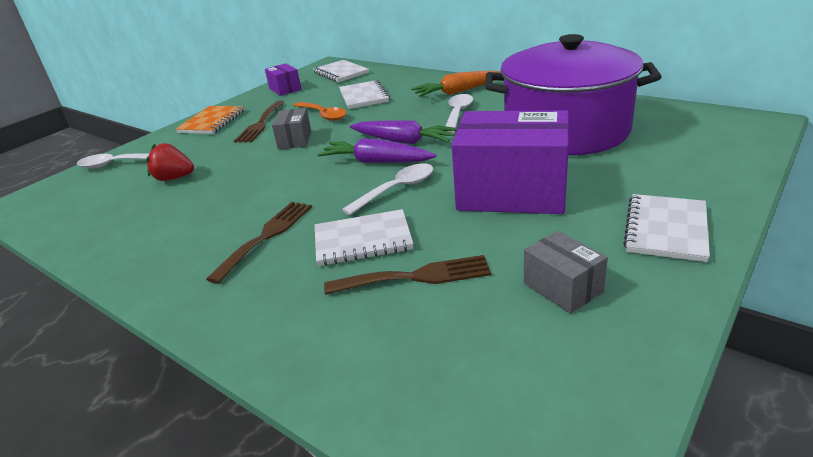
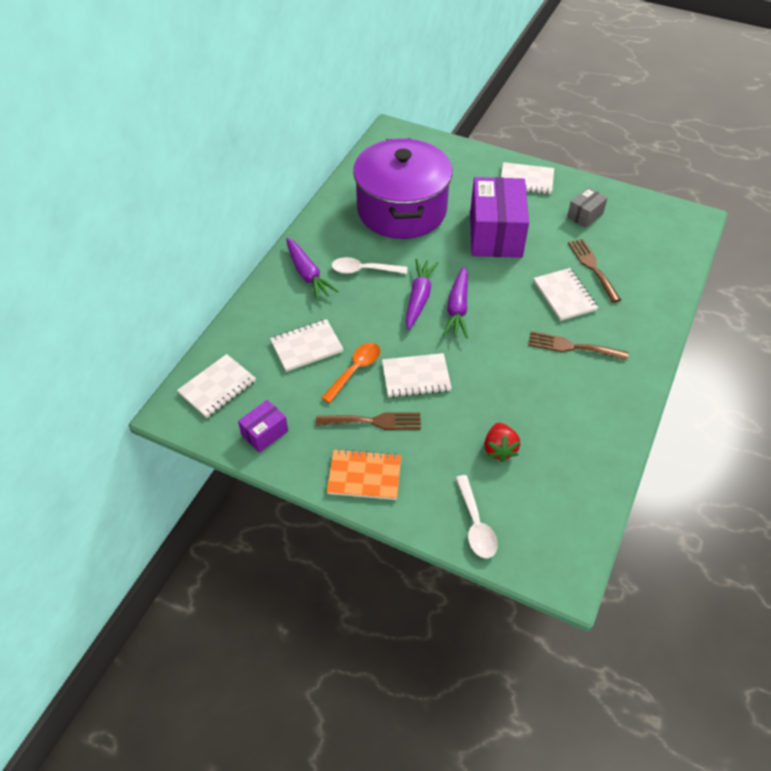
camera: 105 degrees left, 20 degrees up
grey box [272,108,311,149] -> white notebook [382,353,452,398]
white spoon [342,163,433,215] -> none
orange carrot [411,71,501,97] -> purple carrot [286,238,339,301]

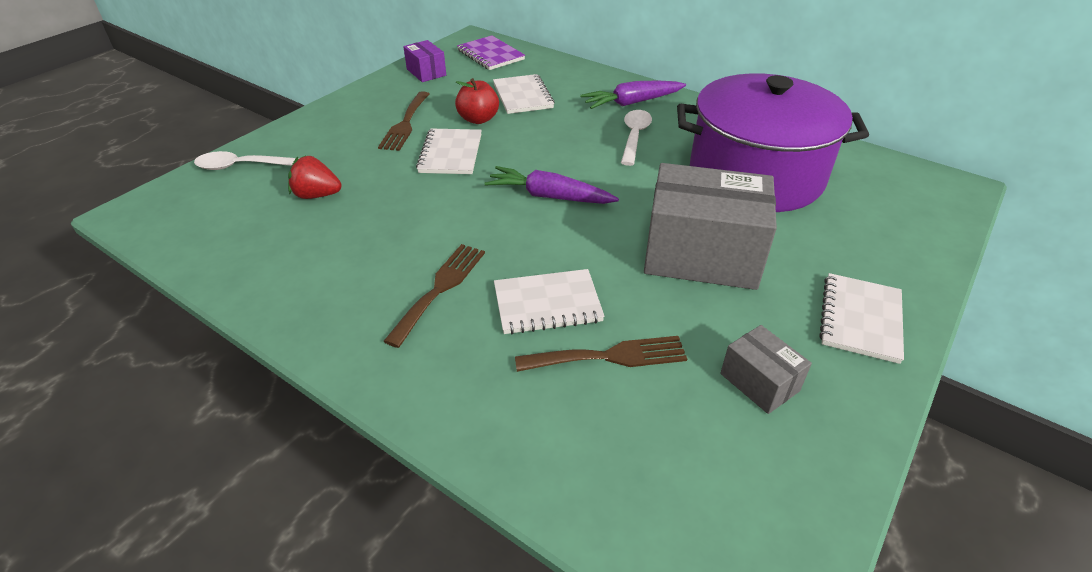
camera: 100 degrees right, 10 degrees down
white notebook [177,354,256,418] -> purple notebook [457,36,525,70]
orange spoon [321,343,380,403] -> red apple [455,78,499,124]
orange notebook [327,449,401,500] -> none
purple carrot [406,259,439,330] -> none
purple box [470,177,529,258] -> grey box [644,163,777,290]

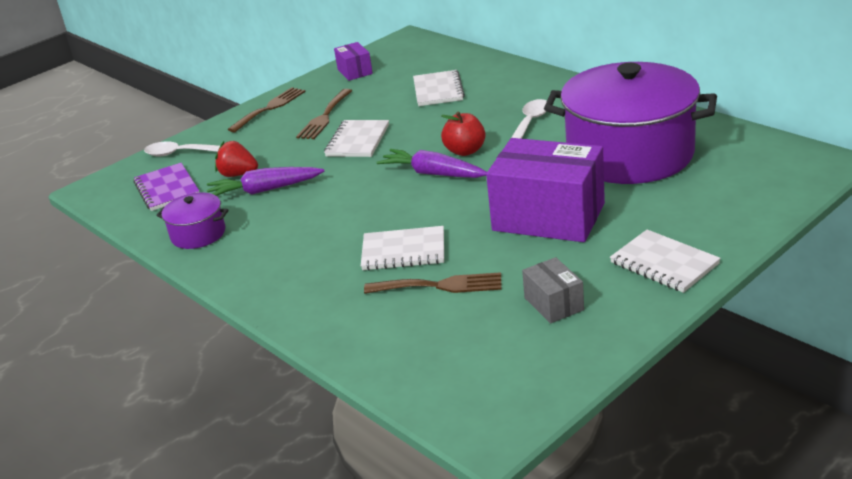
camera: 15 degrees right, 10 degrees down
brown fork [383,244,485,348] -> brown fork moved to [227,87,306,132]
red apple [455,78,499,124] -> red apple moved to [441,112,485,156]
purple notebook [457,36,525,70] -> purple notebook moved to [134,163,199,211]
purple carrot [580,80,686,109] -> purple carrot moved to [207,167,324,196]
grey box [644,163,777,290] -> purple box [486,138,605,242]
white notebook [819,273,904,364] -> white notebook turned 75 degrees counterclockwise [610,230,721,293]
none -> purple pot [157,193,229,249]

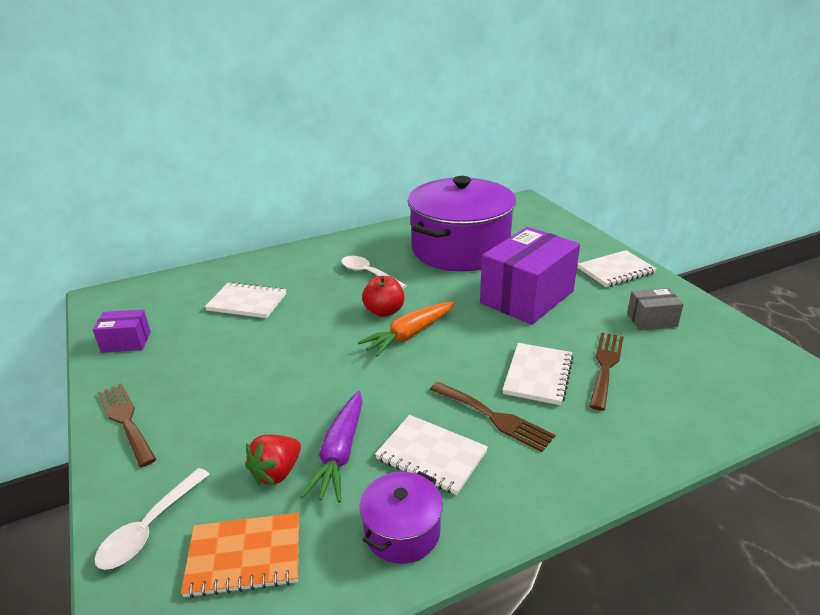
camera: 75 degrees left, 0 degrees up
purple notebook [134,163,199,211] -> orange notebook [181,513,299,598]
brown fork [296,89,352,139] -> brown fork moved to [430,382,555,452]
white notebook [324,120,389,157] -> white notebook moved to [375,415,488,495]
purple carrot [376,149,487,178] -> orange carrot [358,302,455,357]

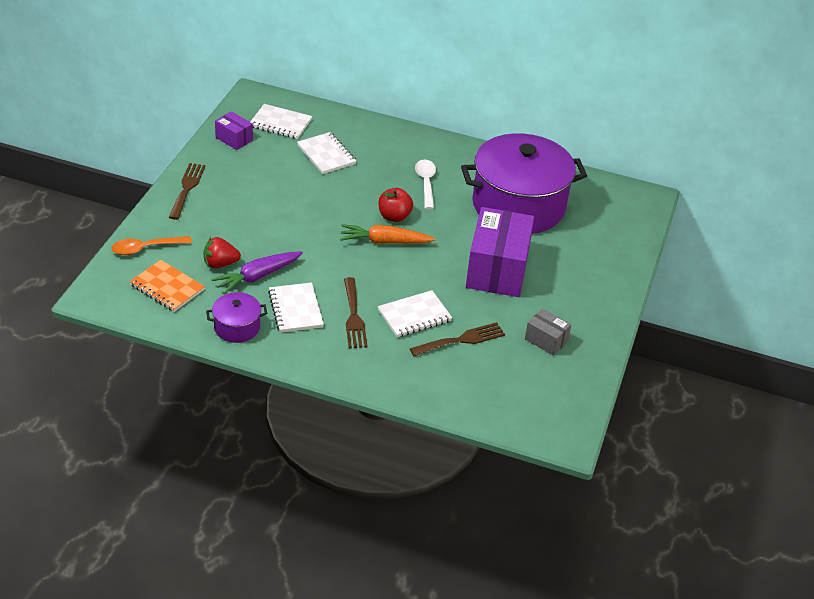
camera: 40 degrees right, 10 degrees up
white spoon [95,468,209,570] -> orange spoon [111,236,192,255]
purple box [480,227,580,325] -> purple box turned 75 degrees counterclockwise [466,207,535,297]
white notebook [578,250,657,287] -> white notebook moved to [250,104,312,139]

